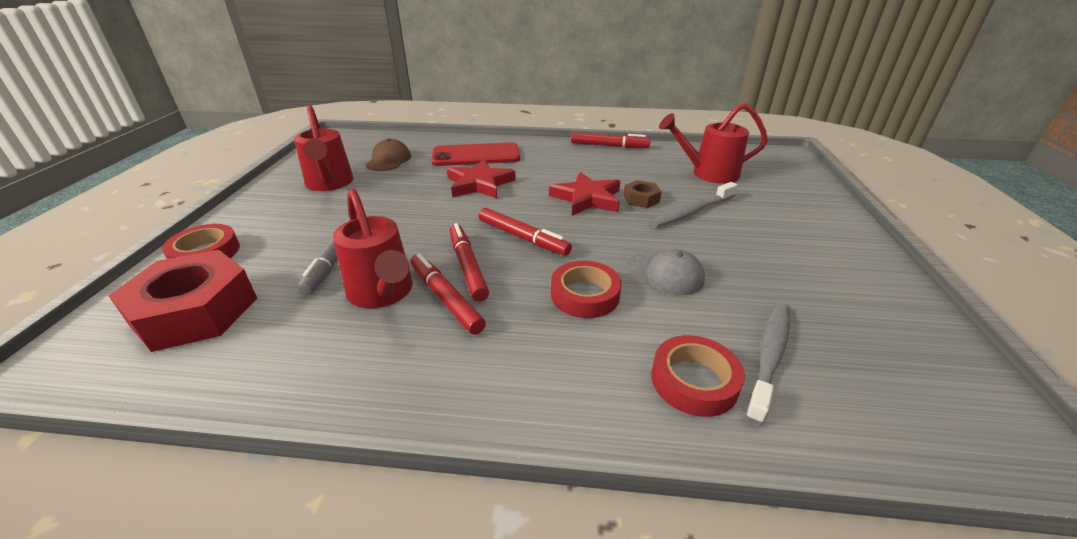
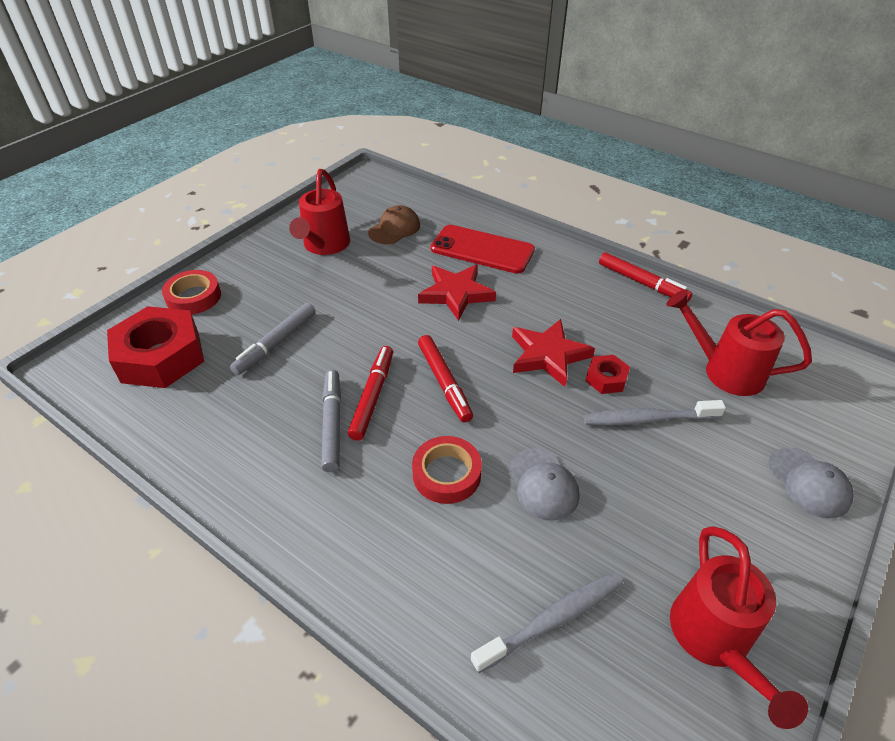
camera: 30 degrees right, 10 degrees up
red watering can [333,189,413,308] -> red watering can moved to [670,526,808,729]
red marker [411,253,486,335] -> grey marker [321,370,341,472]
brown nut [624,180,662,208] -> red nut [586,355,630,394]
red tape [651,335,745,417] -> none
none -> grey cap [768,447,853,518]

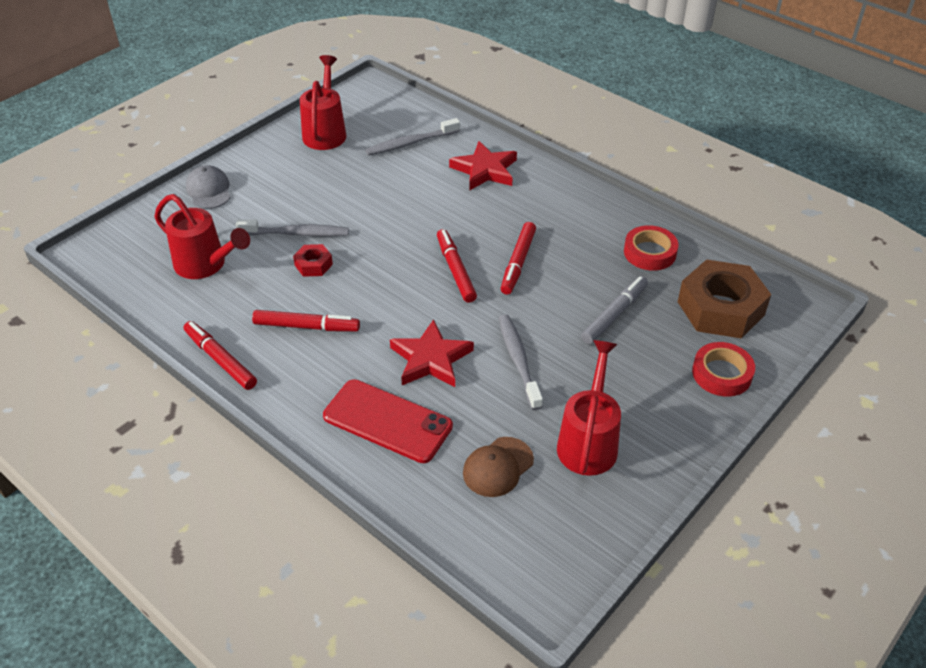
camera: 175 degrees left, 0 degrees up
red nut [107,306,204,388] -> brown nut [678,259,771,339]
grey marker [321,370,341,472] -> none
red tape [412,436,482,504] -> red tape moved to [624,225,678,271]
grey cap [508,448,579,521] -> none
red star [512,319,595,387] -> red star moved to [449,141,517,191]
none -> red marker [252,310,360,332]
none -> grey toothbrush [499,314,543,410]

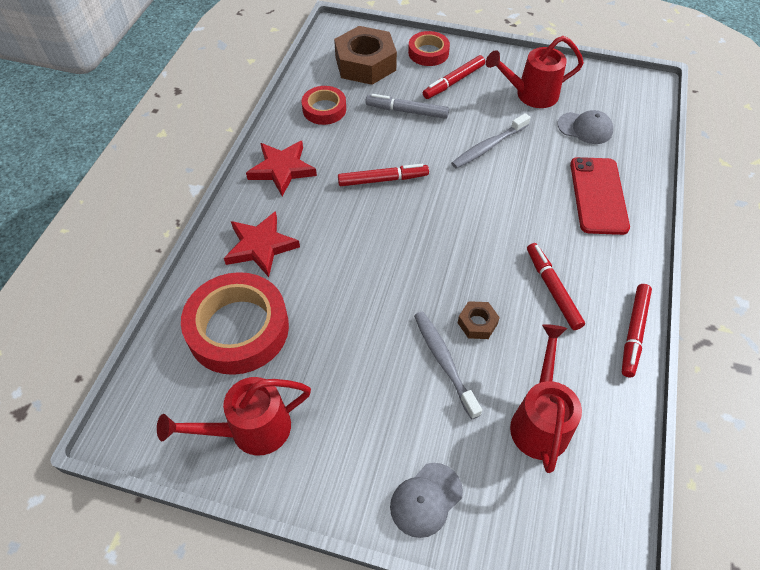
camera: 115 degrees left, 10 degrees up
red nut [293,244,333,277] -> brown nut [458,301,500,339]
grey toothbrush [365,118,460,155] -> red tape [181,272,289,375]
red star [390,319,474,387] -> red star moved to [246,141,317,196]
red marker [437,229,477,303] -> red marker moved to [423,55,485,99]
brown cap [463,437,534,497] -> grey cap [557,110,613,144]

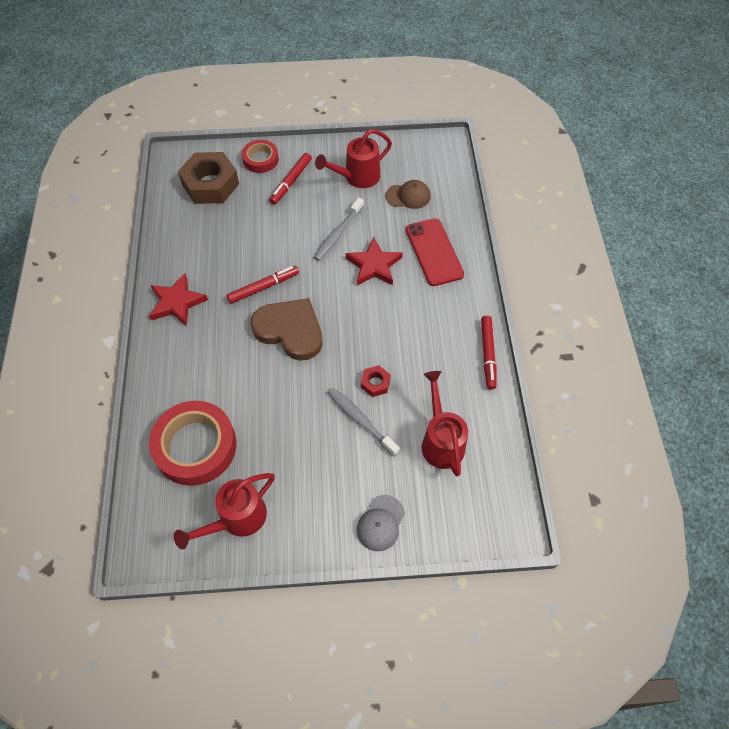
camera: 20 degrees left, 5 degrees up
red star [224,211,300,277] -> red star moved to [346,237,403,286]
red tape [302,86,346,125] -> none
grey marker [365,94,449,119] -> none
brown nut [458,301,500,339] -> red nut [361,365,391,397]
red marker [527,243,585,330] -> none
grey cap [557,110,613,144] -> brown cap [386,180,431,209]
none -> brown heart [251,298,323,361]

